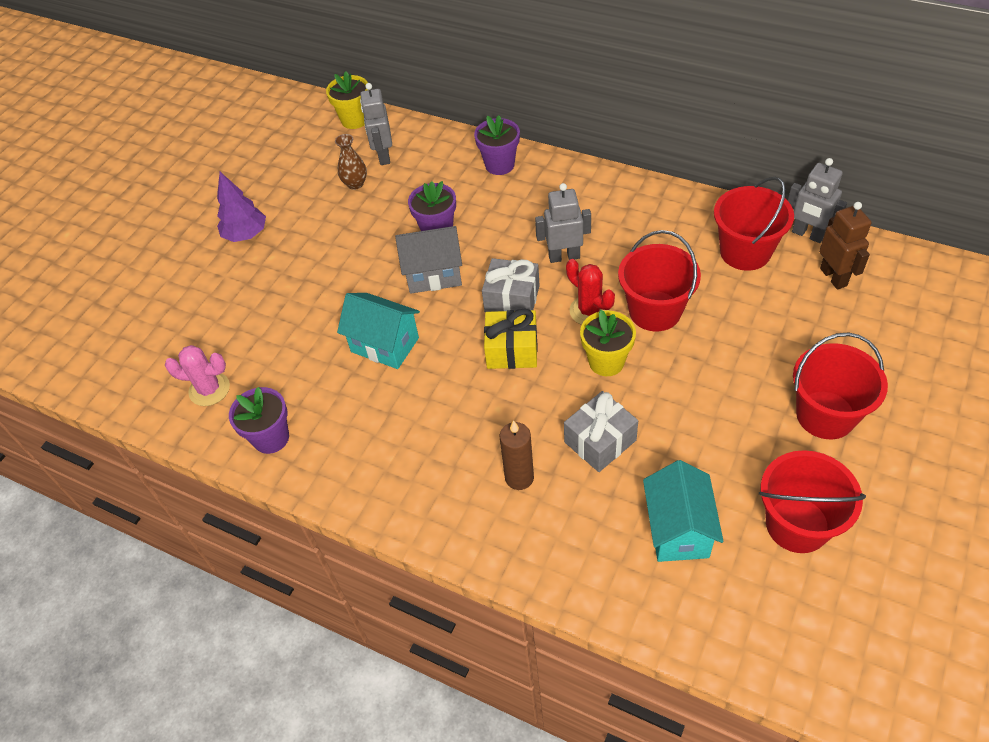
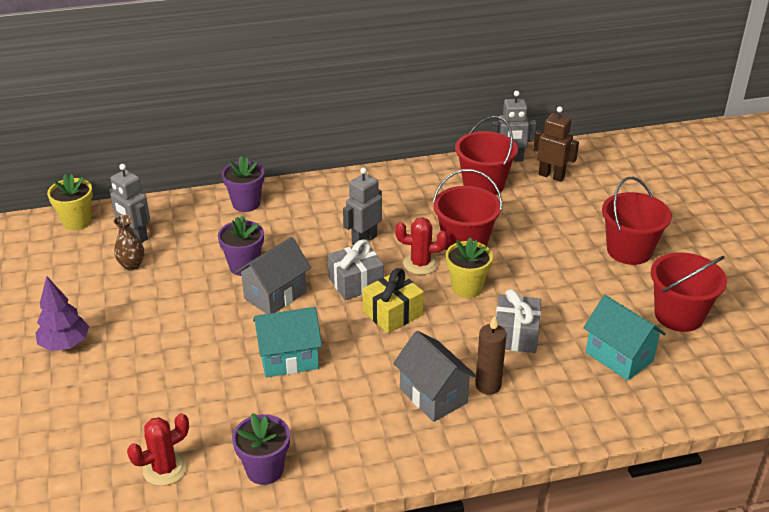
camera: 45 degrees left, 15 degrees down
pink cactus [165,345,230,406] -> red cactus [127,413,189,486]
none -> grey house [393,331,477,422]

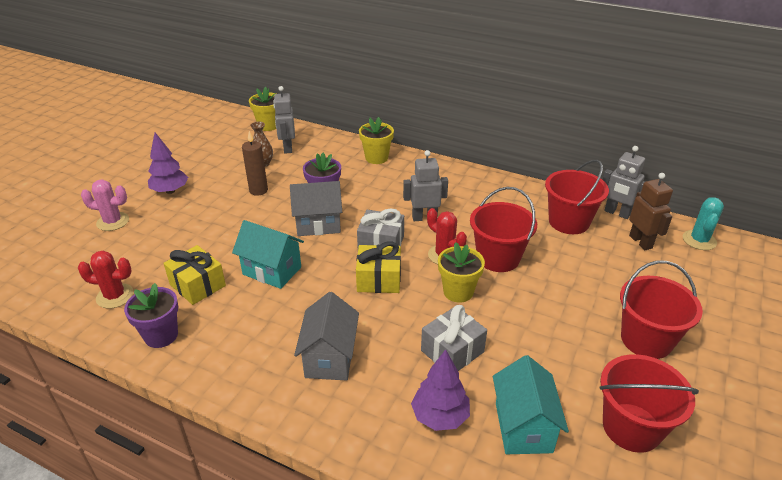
camera: 40 degrees right, 0 degrees up
purple flower pot [222,156,264,212] -> yellow flower pot [359,117,394,164]
brown candle [475,316,507,395] -> brown candle moved to [242,131,268,196]
none -> pink cactus [81,180,129,231]
none -> yellow gift [163,245,226,305]
none -> purple tree [411,349,470,431]
none -> turquoise cactus [683,197,724,250]

